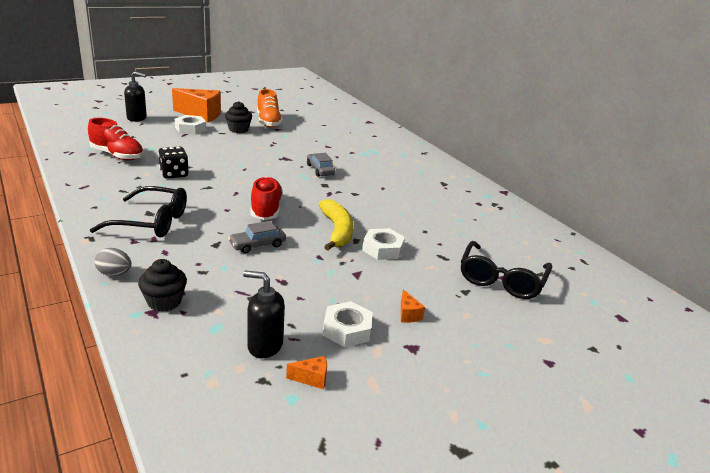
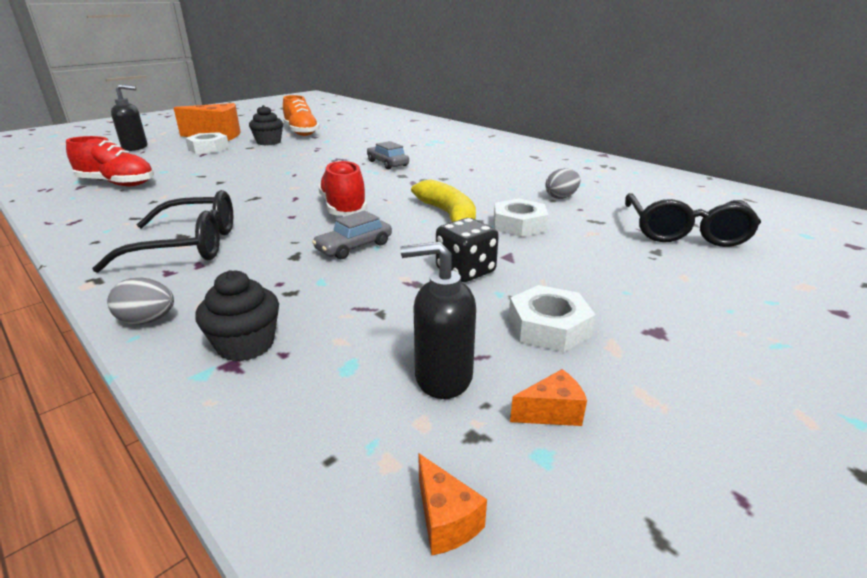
camera: 10 degrees left, 0 degrees up
black dice [158,147,189,179] -> black dice moved to [436,218,499,282]
orange cheese [401,289,425,323] -> orange cheese moved to [418,453,487,556]
none -> grey egg [546,168,580,199]

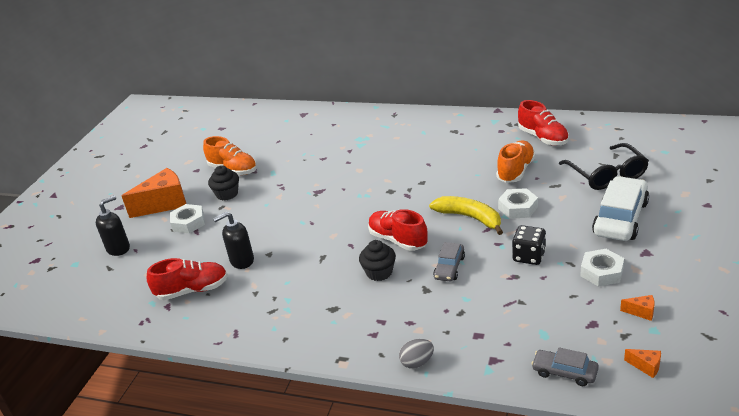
camera: 25 degrees left, 5 degrees up
black glasses [92,190,233,273] -> none
black cupcake [195,270,279,362] -> black cupcake moved to [359,240,396,281]
grey car [367,141,409,169] -> grey car moved to [532,347,599,386]
black soap dispenser [400,242,476,399] -> black soap dispenser moved to [213,212,254,269]
orange cheese [510,369,587,426] -> orange cheese turned 60 degrees clockwise [620,295,655,321]
grey egg [546,168,580,199] -> orange shoe [496,141,536,183]
none -> red shoe [518,100,569,146]
none -> white car [592,176,649,241]

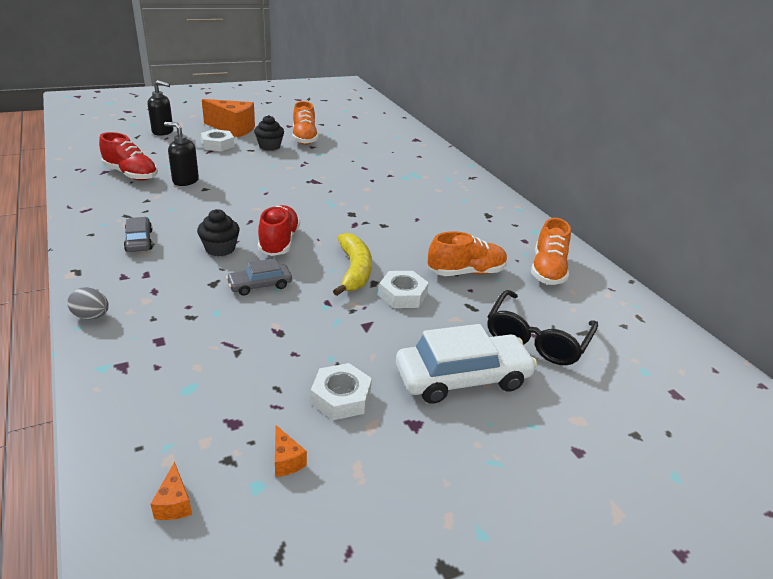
camera: 40 degrees right, 0 degrees up
black dice [512,225,546,265] -> none
red shoe [518,100,569,146] -> orange shoe [531,218,571,285]
grey car [532,347,599,386] -> grey car moved to [124,217,153,252]

